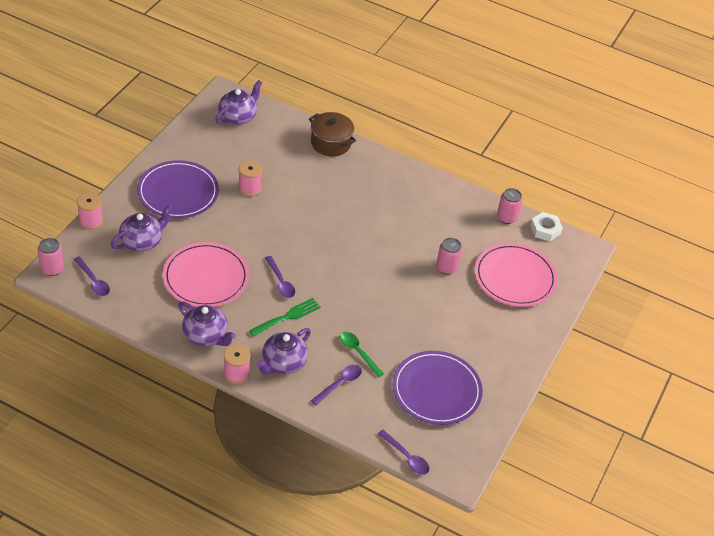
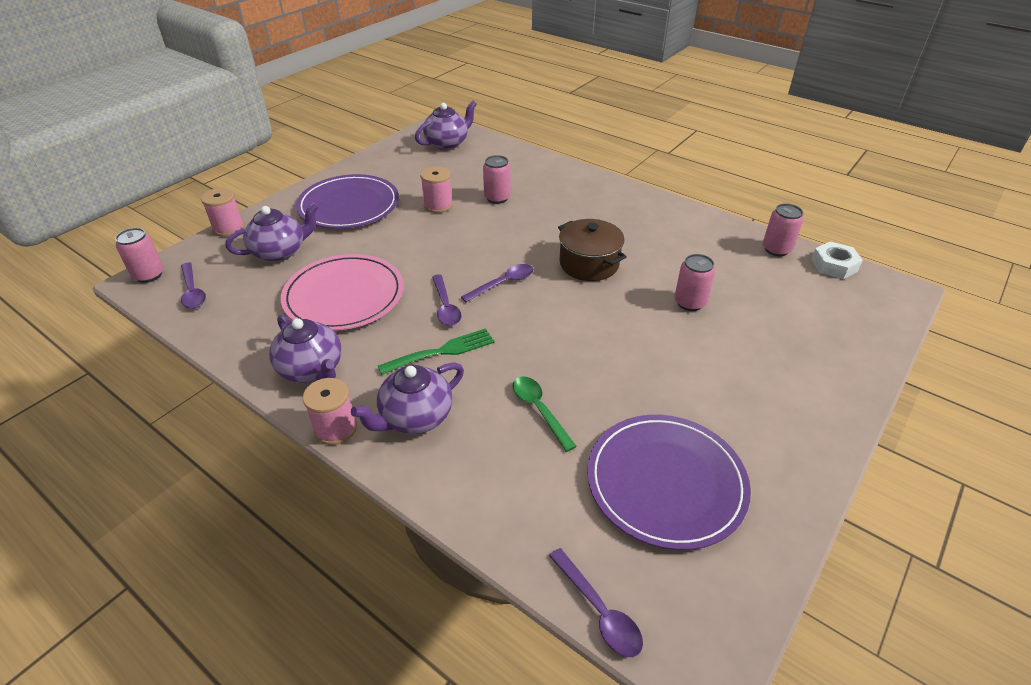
camera: 15 degrees right, 5 degrees down
brown pot [309,112,356,156] -> brown pot moved to [558,219,627,281]
purple spoon [311,365,362,405] -> purple spoon moved to [461,264,534,302]
pink plate [475,243,558,307] -> none
none -> pink can [483,155,511,204]

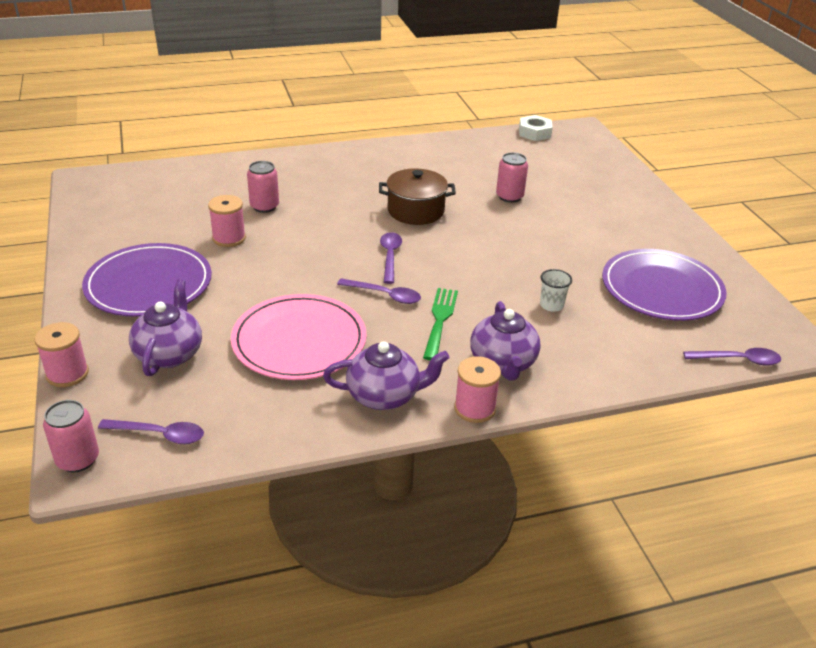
camera: 55 degrees left, 5 degrees down
purple teapot [415,101,476,150] -> none
green spoon [512,376,577,452] -> white cup [540,269,572,312]
pink can [763,203,803,256] -> none

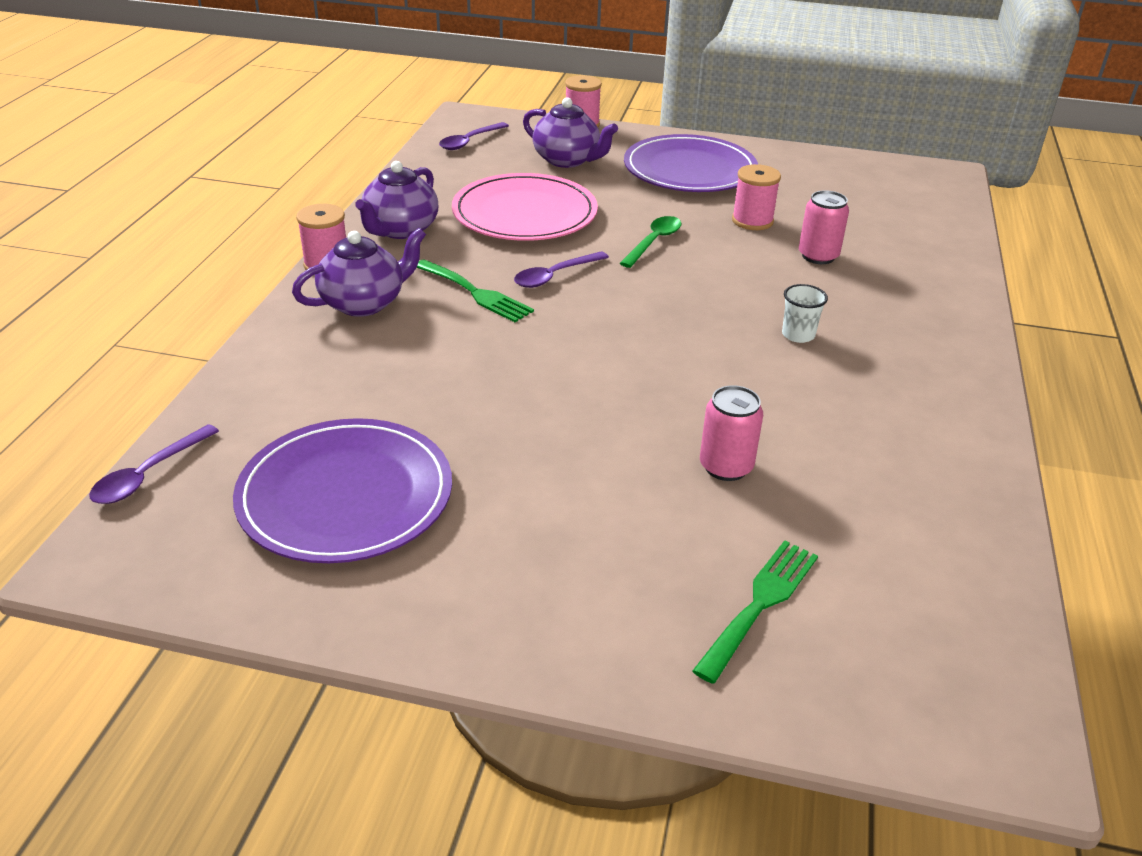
camera: 120 degrees right, 0 degrees up
pink can [43,400,99,472] -> none
brown pot [379,168,456,225] -> none
purple spoon [380,232,402,284] -> none
purple teapot [470,301,541,381] -> purple teapot turned 120 degrees clockwise [292,228,426,317]
white nut [519,115,553,141] -> none
white cup [540,269,572,312] -> white cup moved to [782,284,828,343]
none -> green spoon [620,216,682,268]
none -> green fork [693,540,818,684]

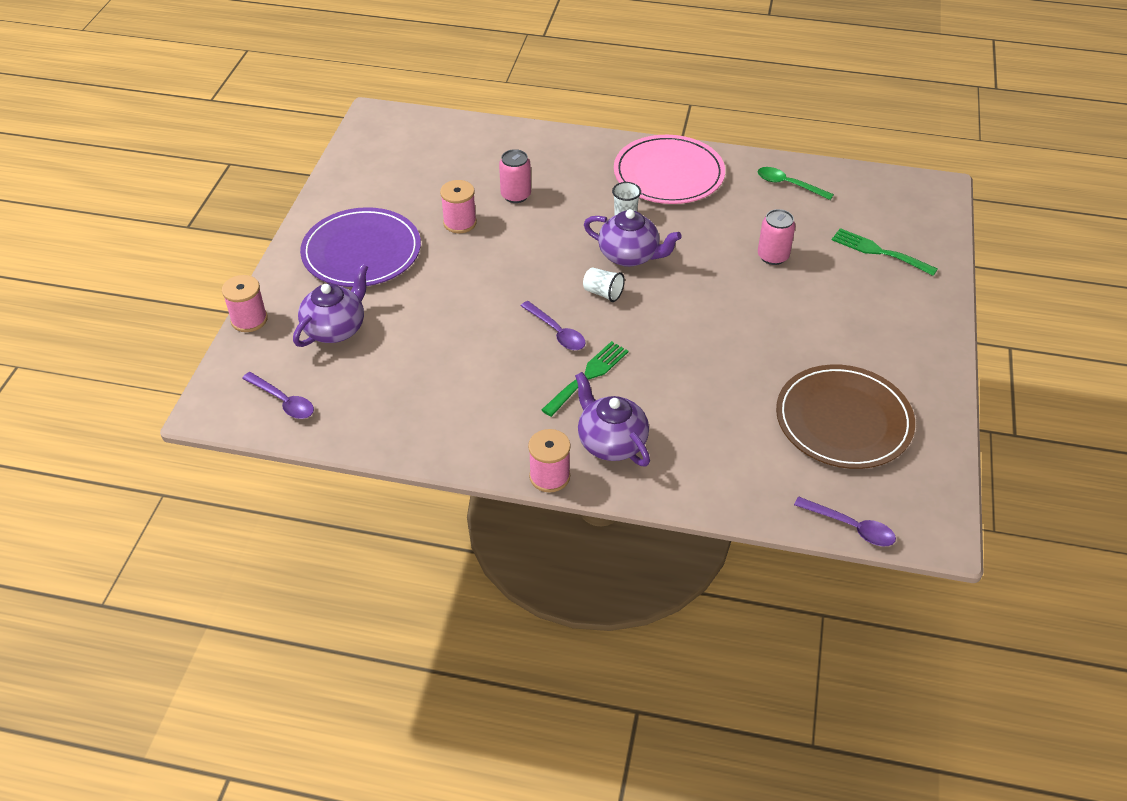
camera: 90 degrees left, 10 degrees up
purple plate [233,418,452,563] -> brown plate [776,364,915,469]
purple teapot [355,161,438,239] -> purple teapot moved to [584,209,682,267]
pink plate [452,173,598,241] -> pink plate moved to [614,135,725,204]
green spoon [620,216,682,268] -> green spoon moved to [758,167,834,200]
none -> white cup [583,267,625,302]

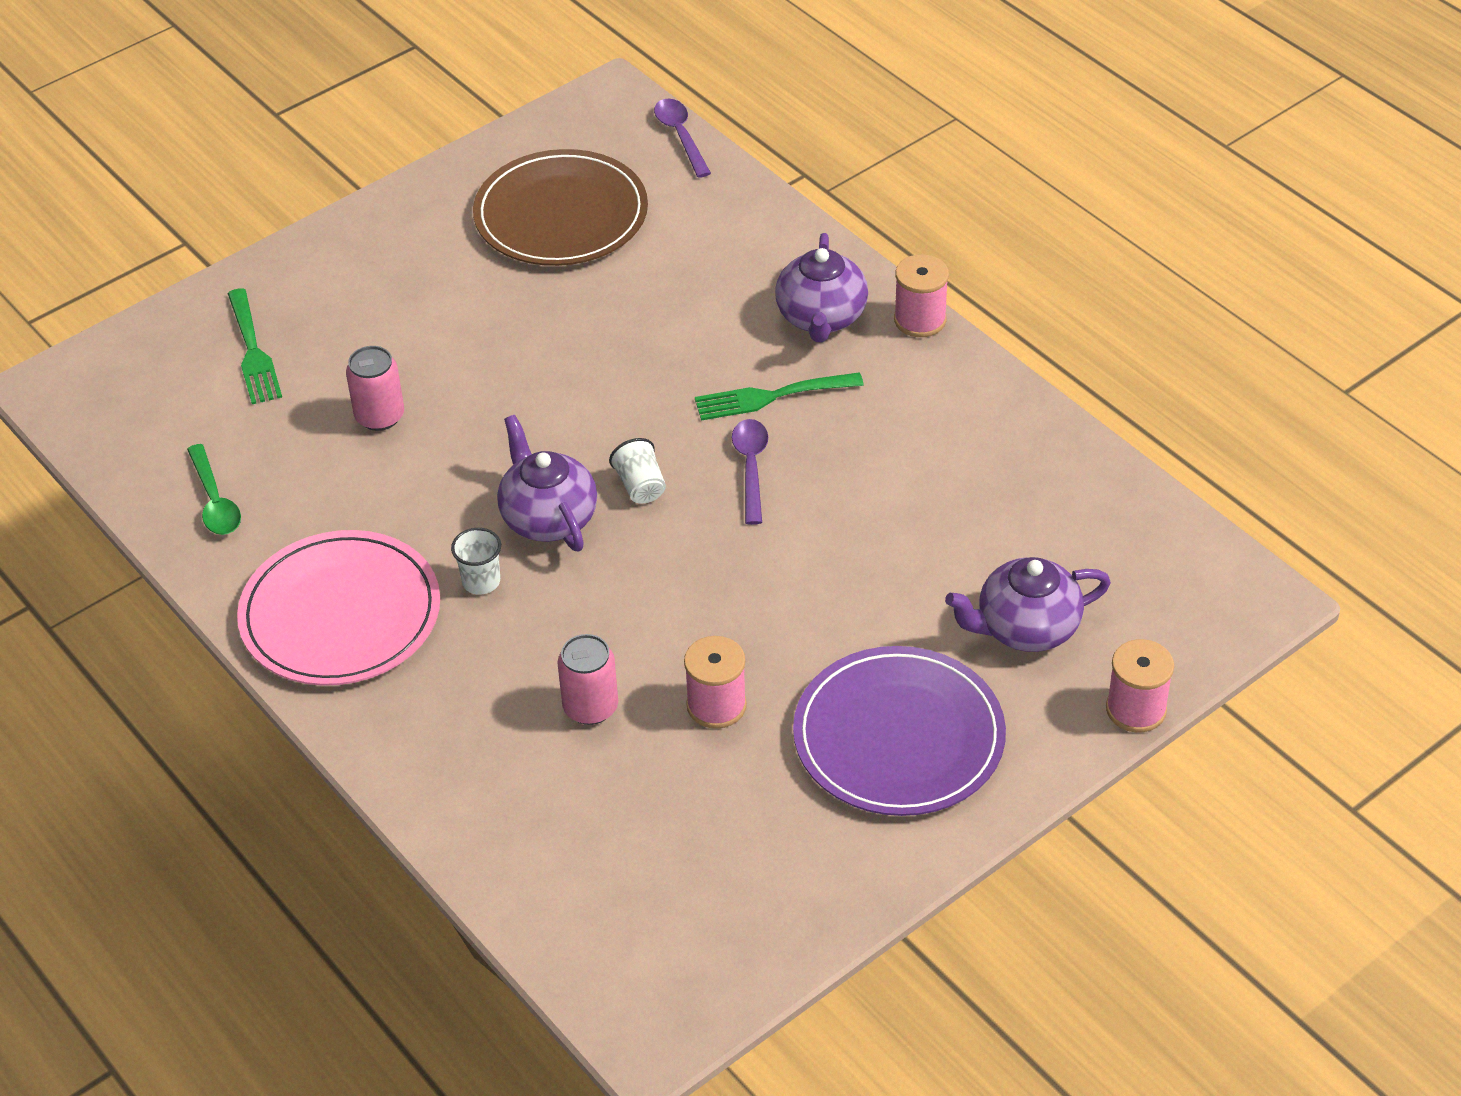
camera: 140 degrees left, 0 degrees up
purple spoon [242,372,314,419] -> none

